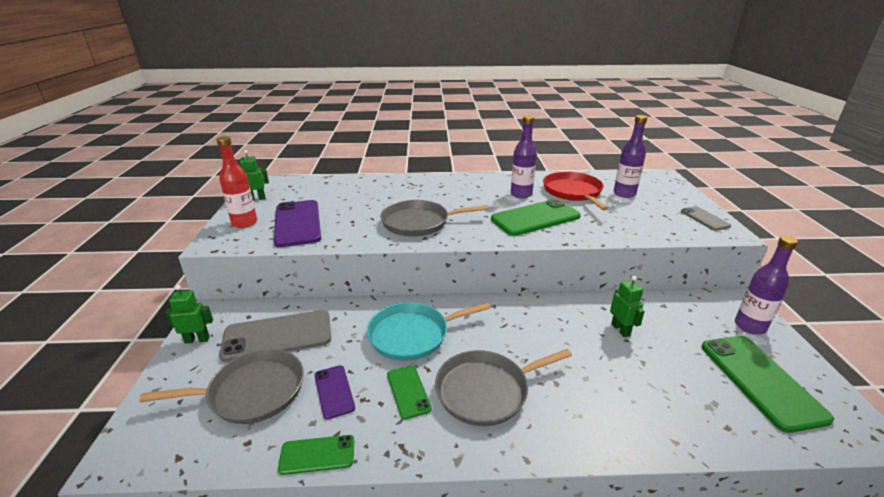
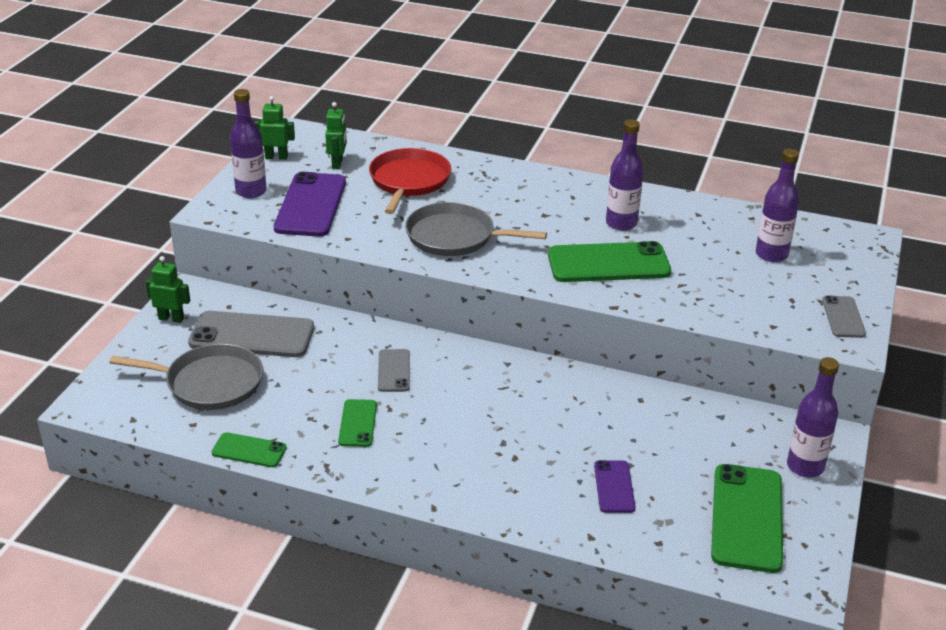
camera: 20 degrees right, 5 degrees up
red bottle [217,136,257,228] -> purple bottle [230,89,267,198]
purple phone [314,365,355,420] -> purple phone moved to [594,460,636,513]
turquoise pan [367,302,491,361] -> grey phone [378,349,410,392]
grey pan [435,349,572,426] -> none
red pan [543,172,609,211] -> red pan moved to [369,148,451,214]
green robot [610,276,645,337] -> green robot moved to [325,102,347,169]

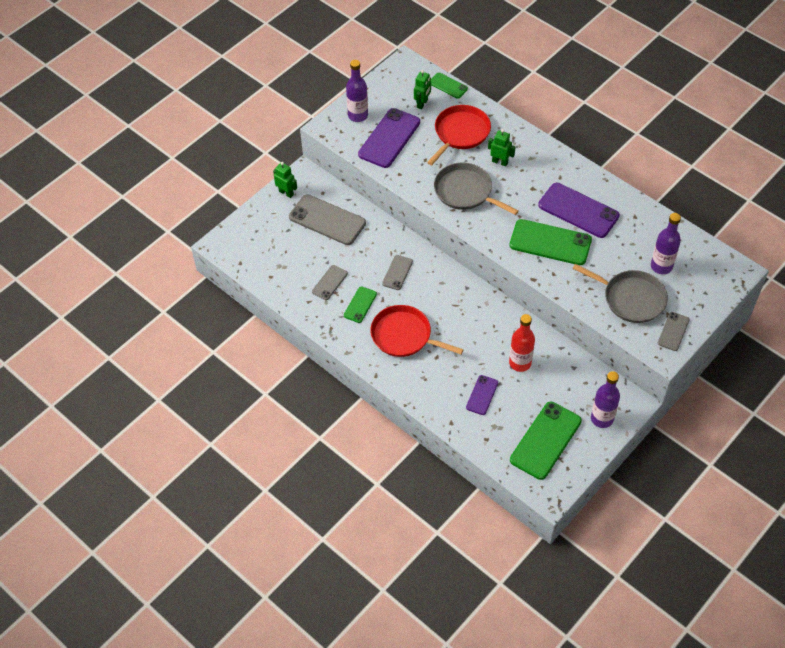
camera: 25 degrees right, 20 degrees up
grey pan [109,344,263,410] -> grey pan moved to [573,264,668,323]
green phone [211,432,287,467] -> green phone moved to [431,73,468,99]
green robot [254,96,295,160] -> green robot moved to [488,129,515,166]
purple bottle [606,119,643,231] -> purple phone [538,183,620,238]
none -> grey phone [312,265,348,300]
none -> red pan [370,305,464,357]
none -> red bottle [509,314,535,372]

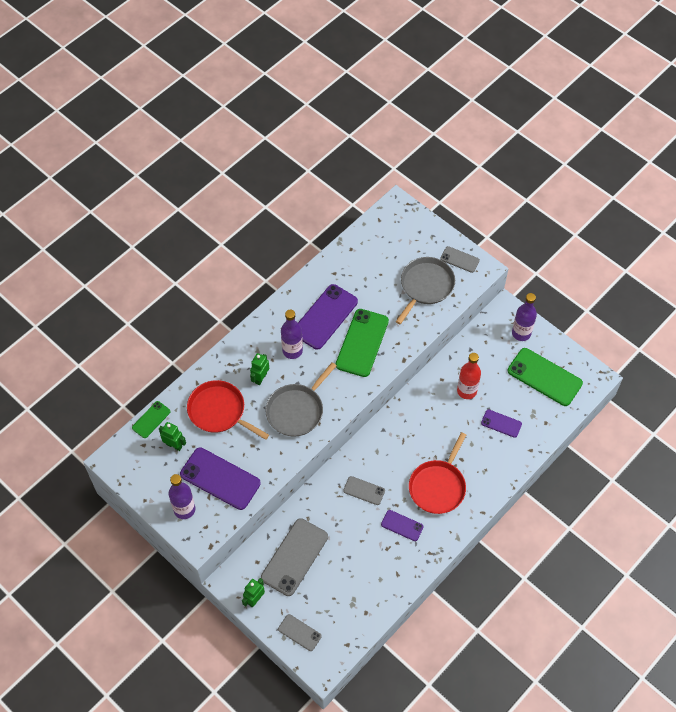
camera: 90 degrees left, 5 degrees up
grey phone [312,265,348,300] -> grey phone moved to [278,614,322,651]
green phone [344,286,377,323] -> purple phone [381,510,424,541]
purple bottle [651,213,681,274] -> purple bottle moved to [281,310,303,359]

